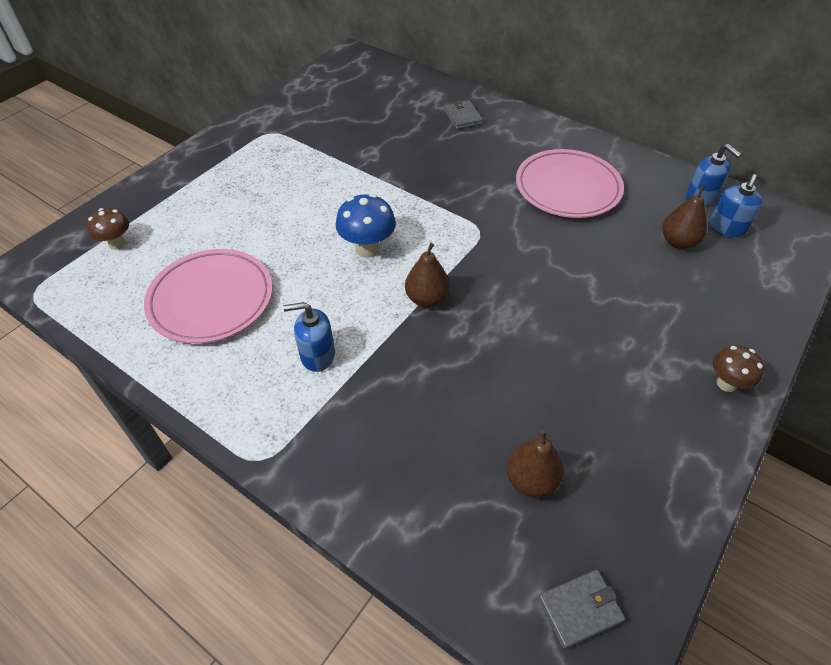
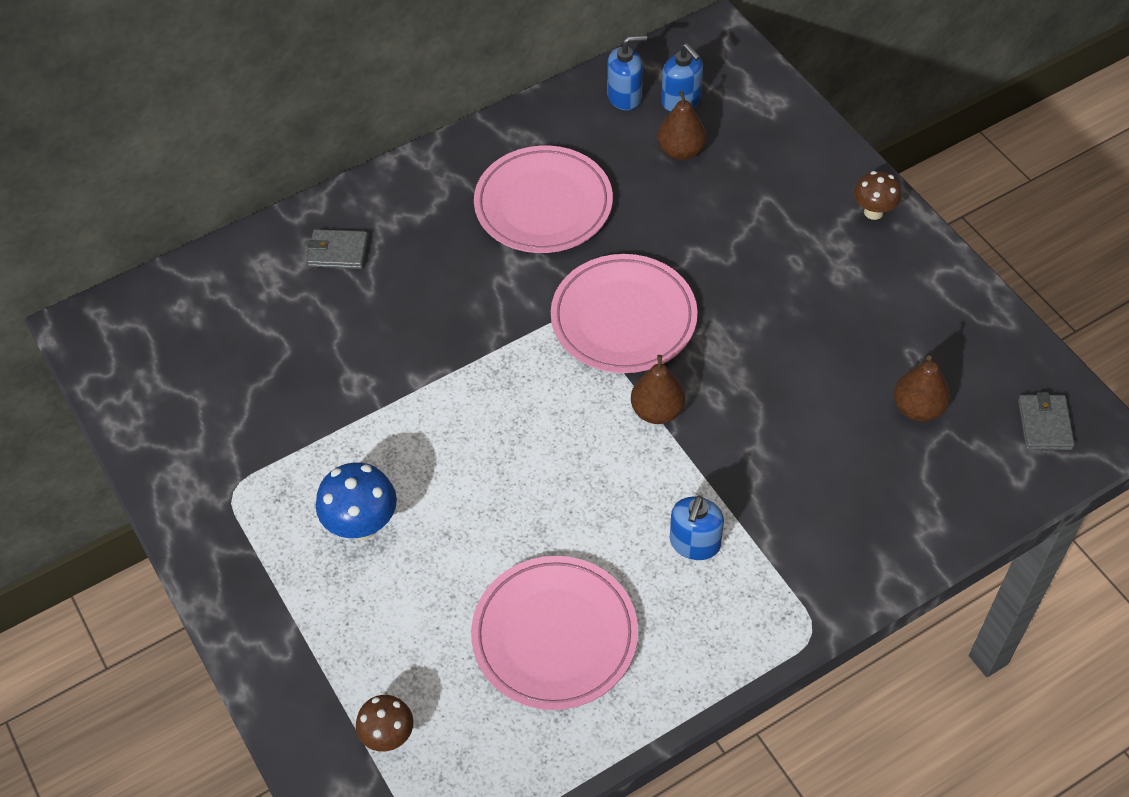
camera: 65 degrees left, 5 degrees up
blue mushroom [335,194,396,258] -> blue mushroom moved to [316,462,397,540]
none -> pink plate [551,254,698,373]

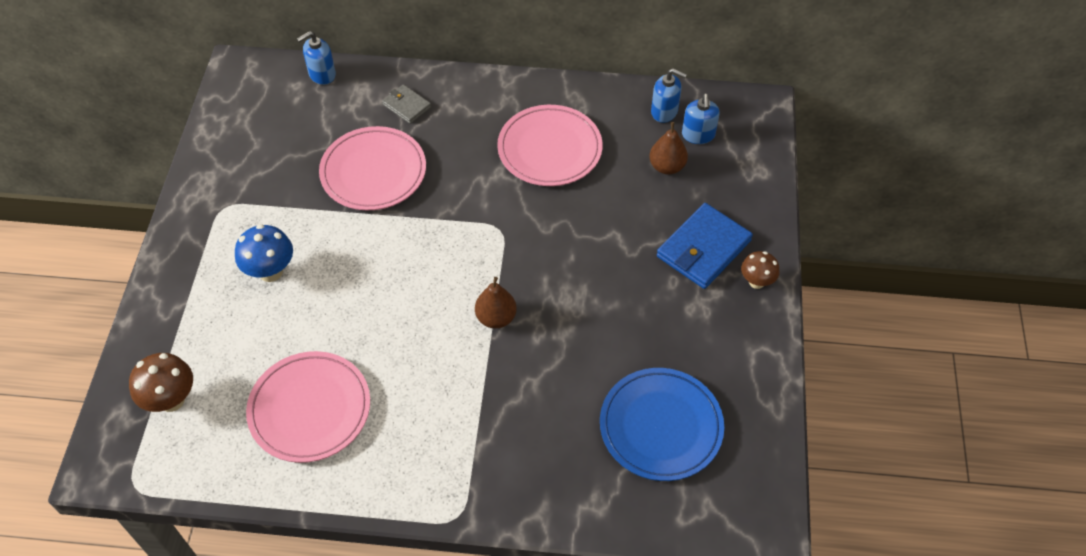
camera: 35 degrees right, 0 degrees up
brown mushroom [356,695,414,752] -> brown mushroom [129,353,193,412], size x1.51
pink plate [551,254,698,373] -> pink plate moved to [319,126,426,210]
blue soap dispenser [670,496,724,560] -> blue soap dispenser moved to [297,31,336,85]
brown pear [894,356,950,422] -> blue plate [600,368,724,481]
grey wallet [1018,392,1075,450] -> none
none -> blue wallet [657,203,753,289]

